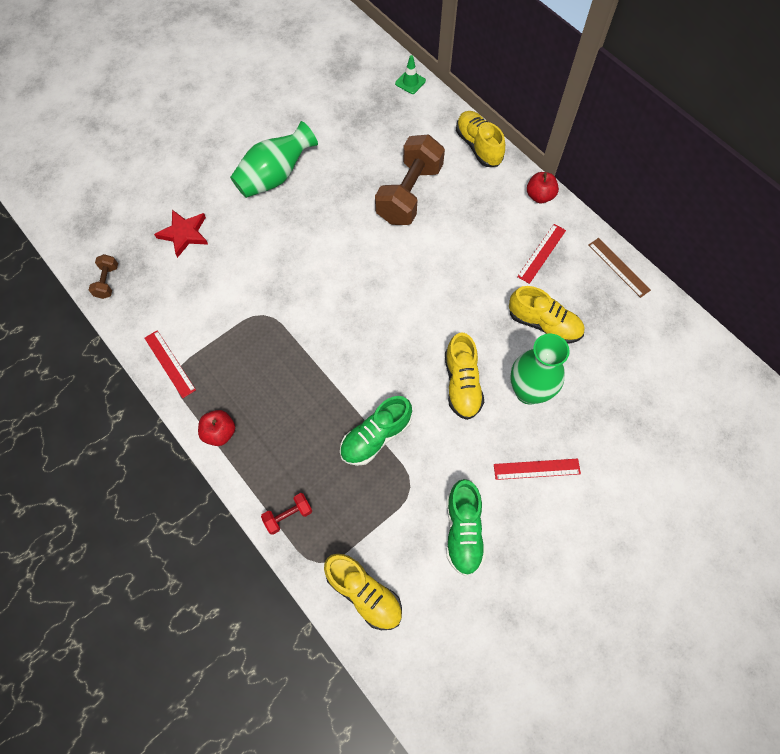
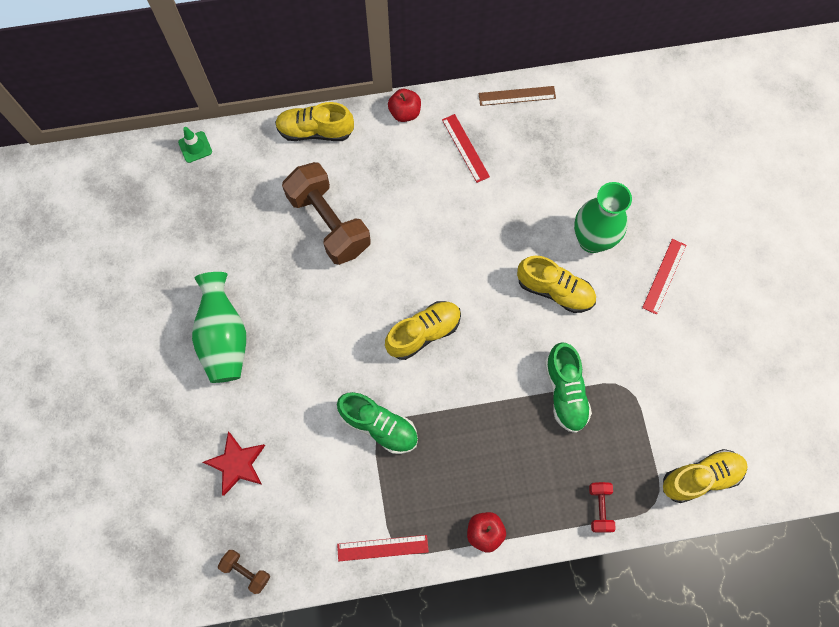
camera: 60 degrees left, 5 degrees up
green shoe [446,479,486,576] -> green shoe moved to [337,392,418,454]
yellow shoe [509,286,584,344] -> yellow shoe moved to [385,301,461,360]

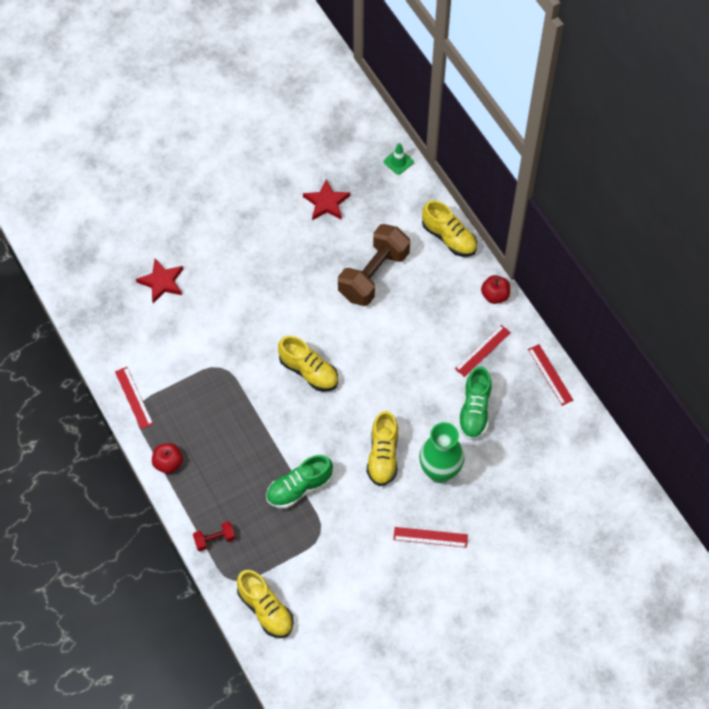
camera: 70 degrees right, 10 degrees down
green vase [192,272,246,383] -> none
brown dumbbell [218,550,270,594] -> none
yellow shoe [275,102,354,141] -> yellow shoe turned 150 degrees clockwise [422,200,477,257]
green shoe [337,392,418,454] -> green shoe moved to [458,366,492,440]
brown ruler [478,86,556,106] -> red ruler [528,344,573,406]
none -> red star [303,179,350,220]

